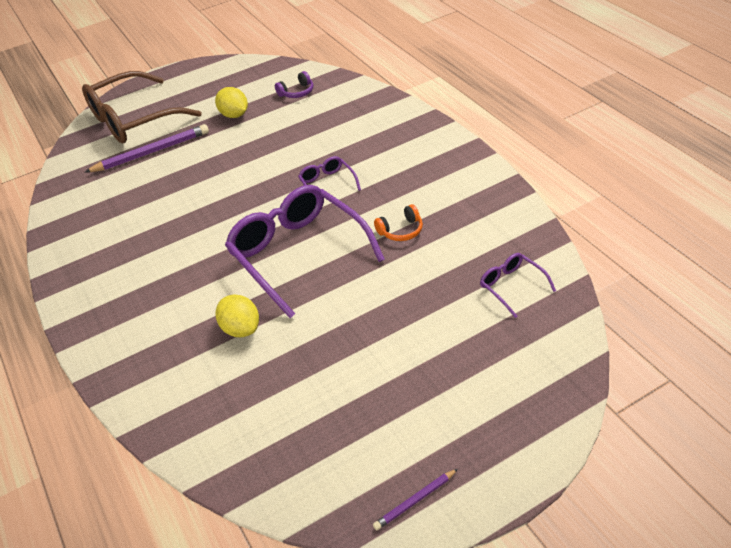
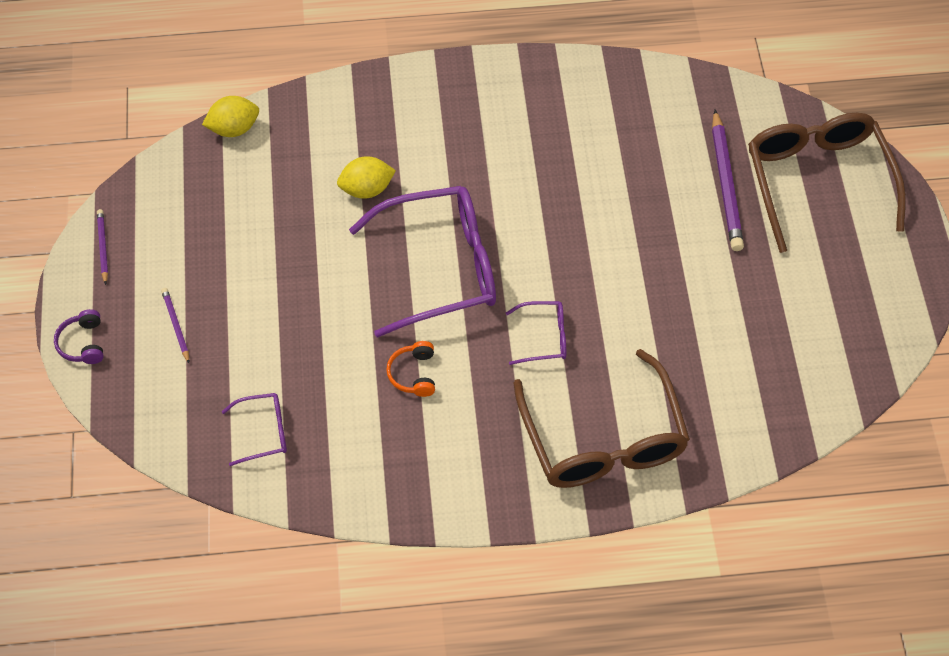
camera: 110 degrees right, 15 degrees up
yellow lemon [215,87,248,118] -> yellow lemon moved to [202,96,259,137]
purple headphones [275,71,314,98] -> purple headphones moved to [54,309,104,364]
none -> purple pencil [161,288,189,363]
none -> brown glasses [513,349,690,488]

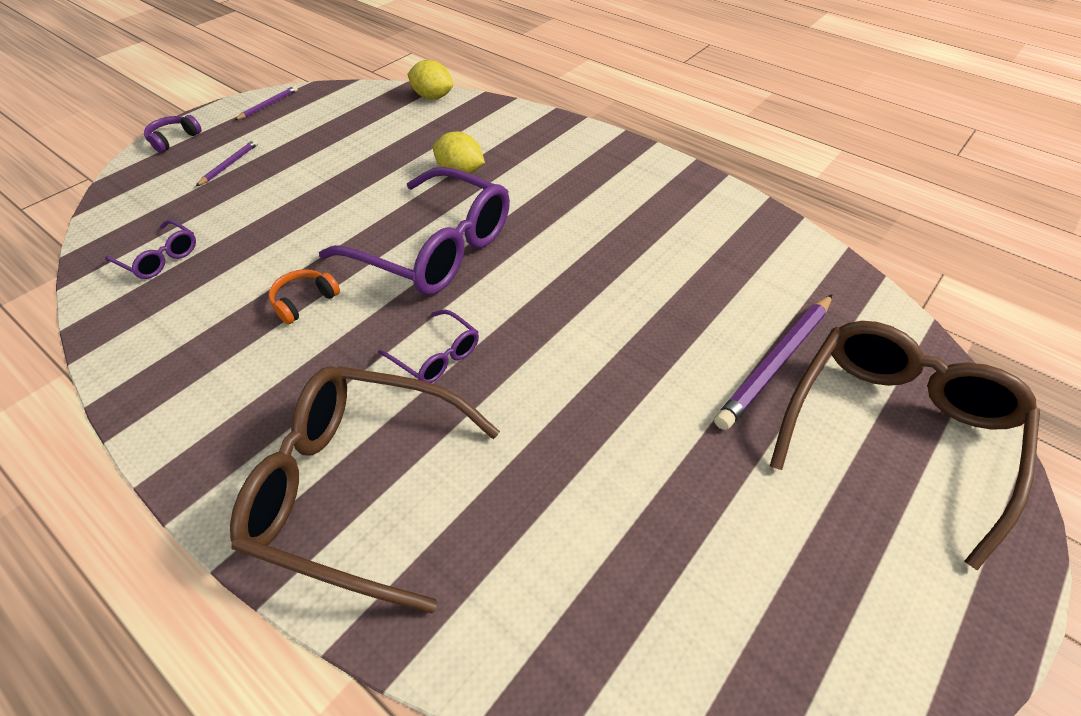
camera: 45 degrees right, 10 degrees down
brown glasses [513,349,690,488] -> brown glasses turned 75 degrees clockwise [230,366,500,614]

